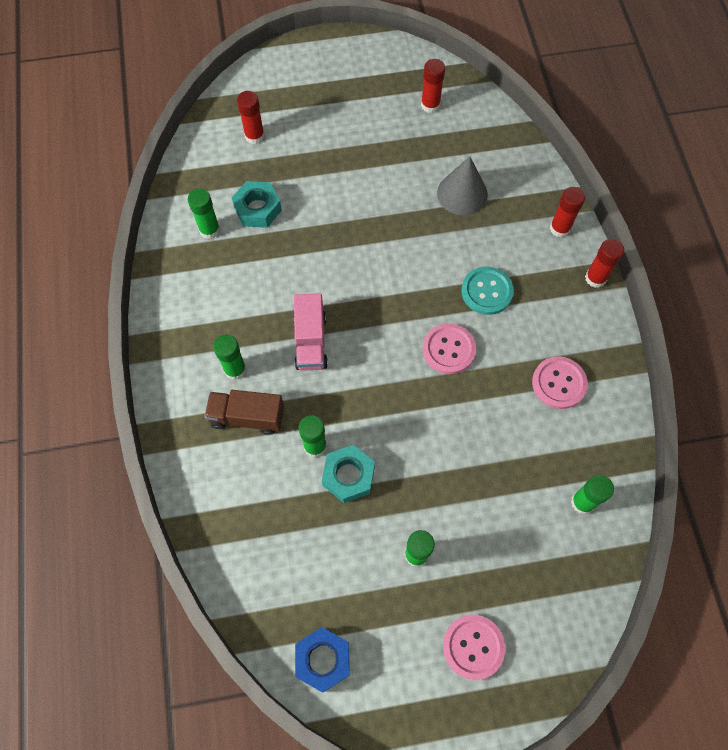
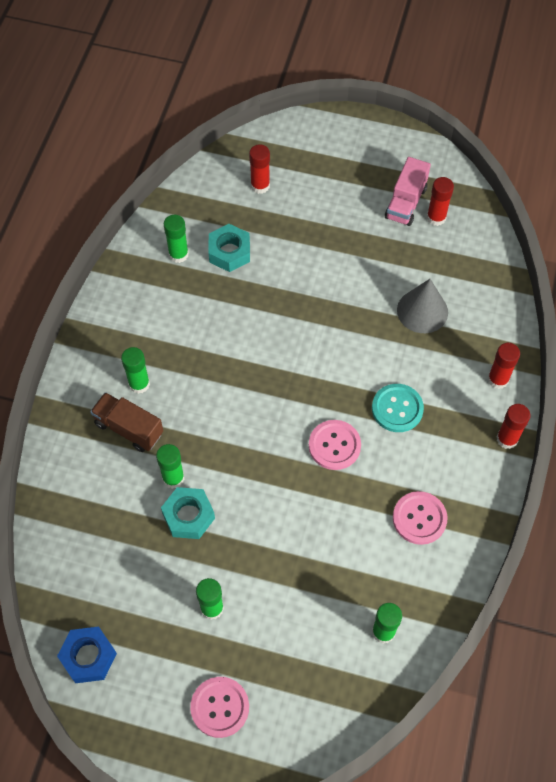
camera: 25 degrees right, 5 degrees down
pink truck [294,293,328,371] -> pink truck moved to [385,157,431,226]

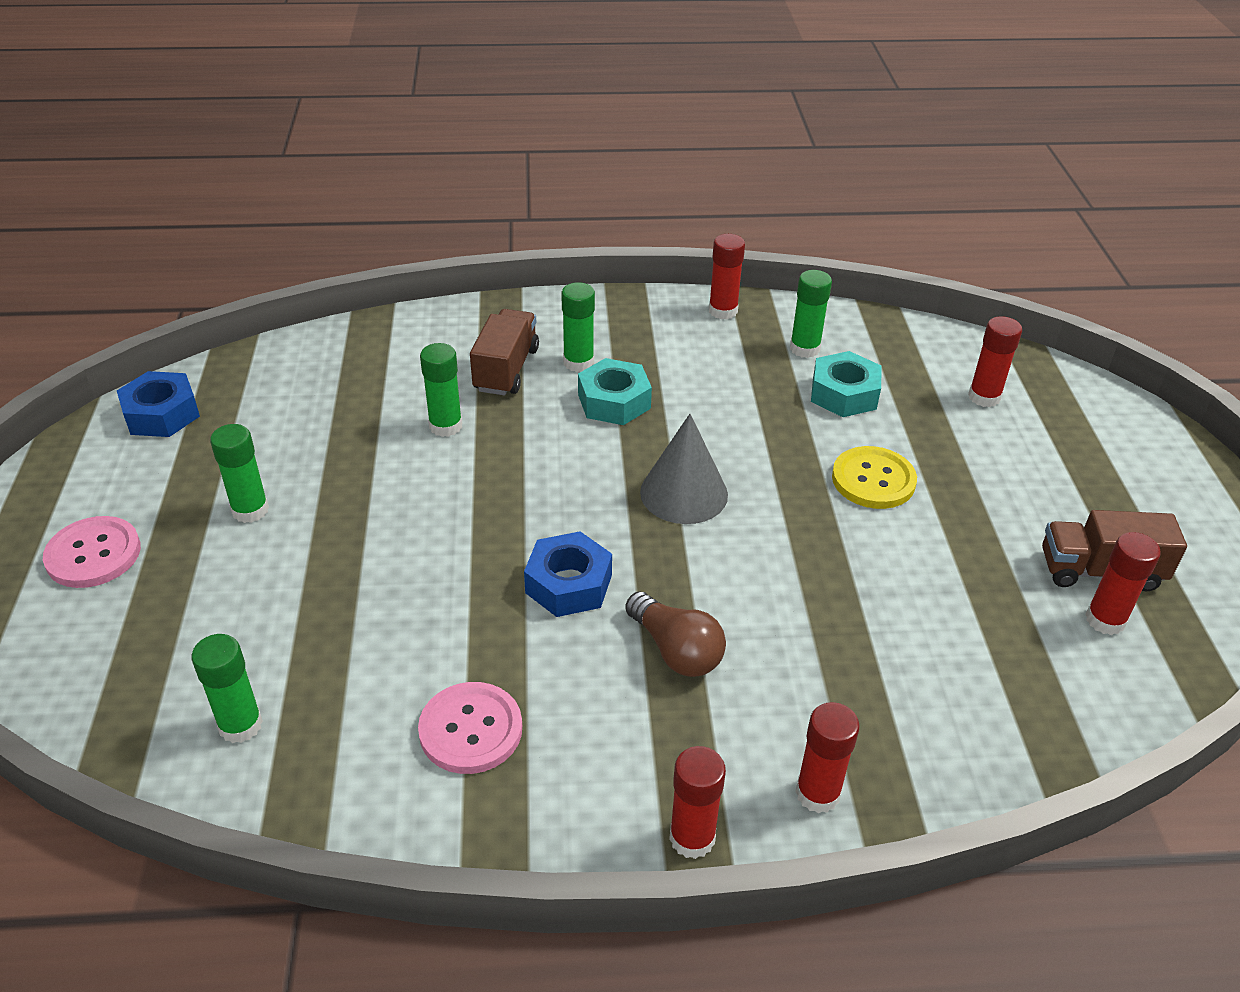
camera: 70 degrees right, 20 degrees down
turquoise nut [161,487,215,539] -> turquoise nut moved to [578,358,652,425]
pink button [309,420,361,470] -> blue nut [524,531,612,617]
turquoise button [372,384,424,432] -> brown light bulb [625,591,726,677]
pink truck [385,157,431,226] -> brown truck [1042,510,1187,591]
grey cone [397,279,448,333] -> grey cone moved to [640,414,728,524]
none -> red glue stick [709,234,745,319]
none -> yellow button [832,446,917,509]

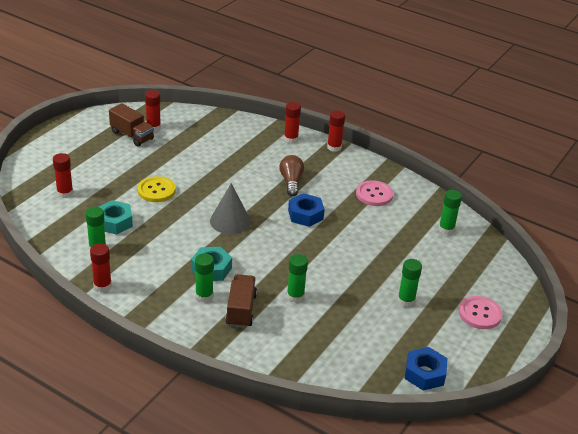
camera: 145 degrees left, 5 degrees down
brown truck [470,309,539,395] -> brown truck turned 135 degrees clockwise [225,274,257,328]

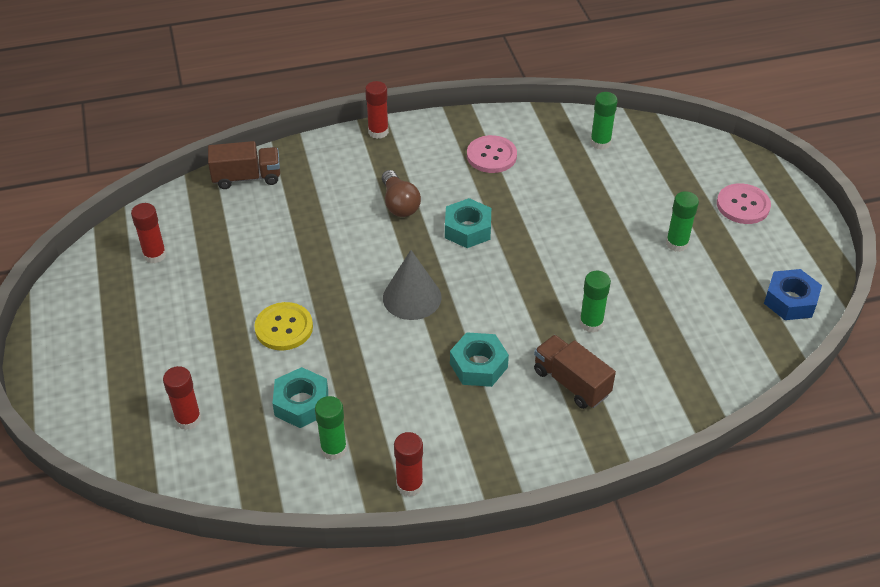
camera: 45 degrees left, 10 degrees up
brown truck [109,103,154,147] -> brown truck moved to [208,141,280,189]
green glue stick [195,253,214,302] -> none
brown light bulb [279,155,304,196] -> brown light bulb turned 150 degrees counterclockwise [382,170,421,217]
red glue stick [284,102,301,143] -> none
blue nut [288,193,325,227] -> turquoise nut [445,198,491,248]

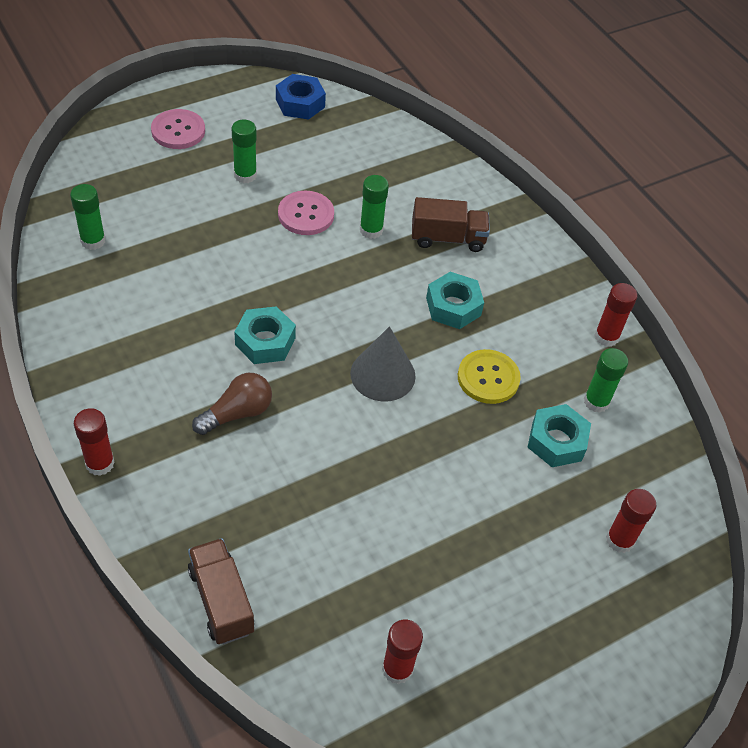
camera: 110 degrees left, 5 degrees up
yellow button [254,302,313,350] -> yellow button moved to [458,349,521,404]
pink button [467,135,517,173] -> pink button moved to [278,191,334,235]
brown truck [534,335,616,409] -> brown truck turned 120 degrees counterclockwise [412,197,490,252]

